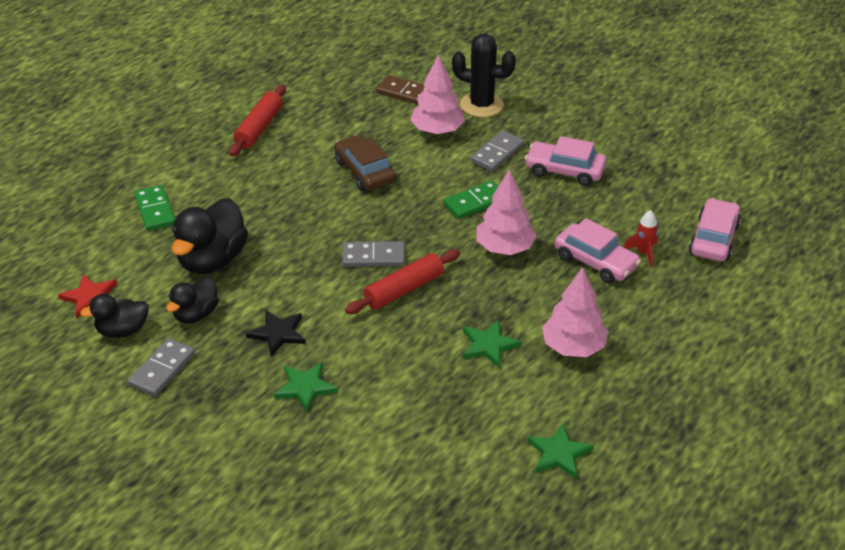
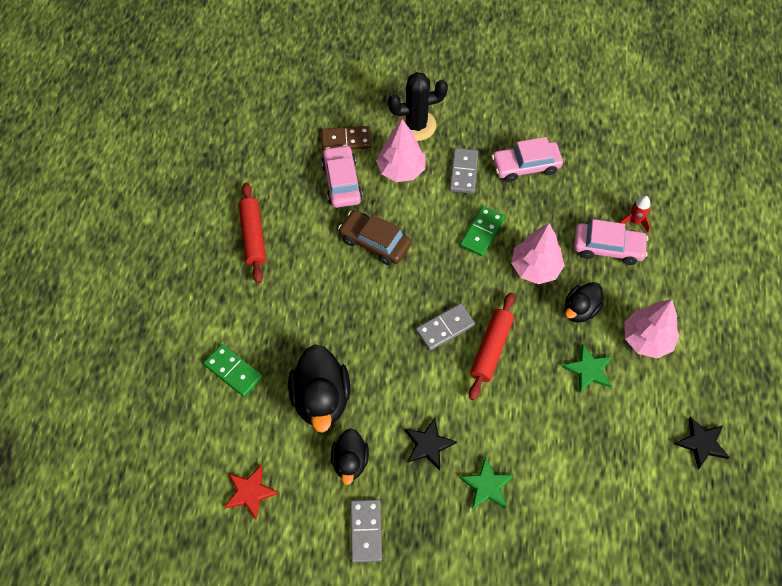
camera: 30 degrees left, 20 degrees up
black duck [80,294,149,338] -> black duck moved to [564,282,603,323]
green star [527,424,594,479] -> black star [675,417,730,470]
pink car [689,198,741,261] -> pink car moved to [321,145,363,208]

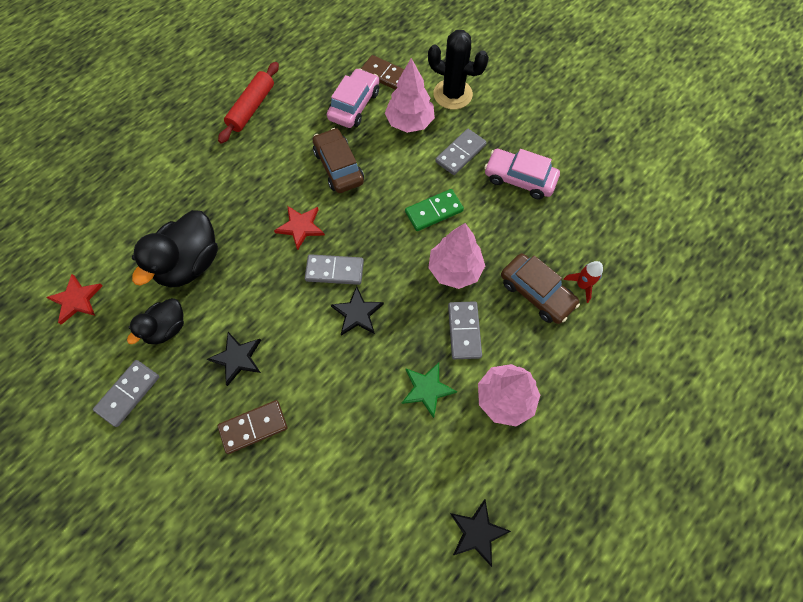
camera: 35 degrees right, 5 degrees up
green domino [204,344,263,397] -> none
green star [459,456,514,509] -> brown domino [218,400,287,454]
red rolling pin [469,293,515,400] -> black star [331,286,384,336]
black duck [564,282,603,323] -> grey domino [448,301,482,359]
pink car [574,219,648,265] -> brown car [501,253,580,324]
none -> red star [274,206,325,250]

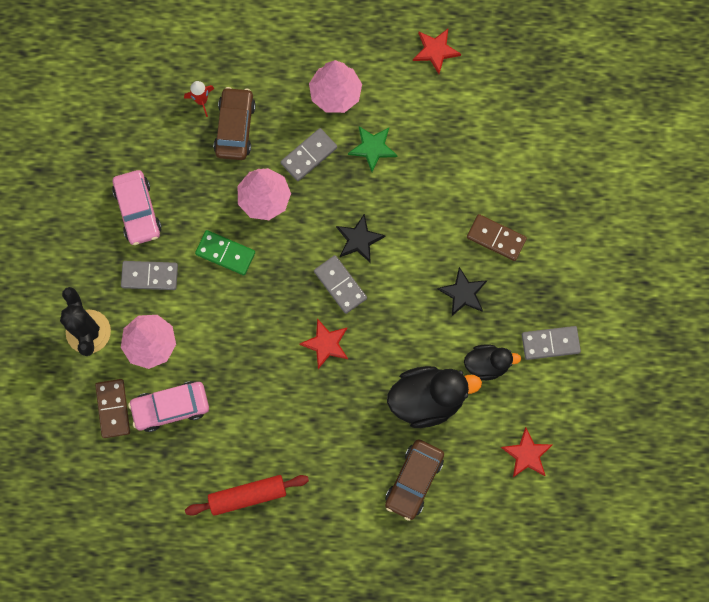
camera: 130 degrees left, 10 degrees up
brown car [313,128,364,193] -> brown car moved to [385,440,444,521]
black star [450,499,511,567] -> red star [413,29,461,74]

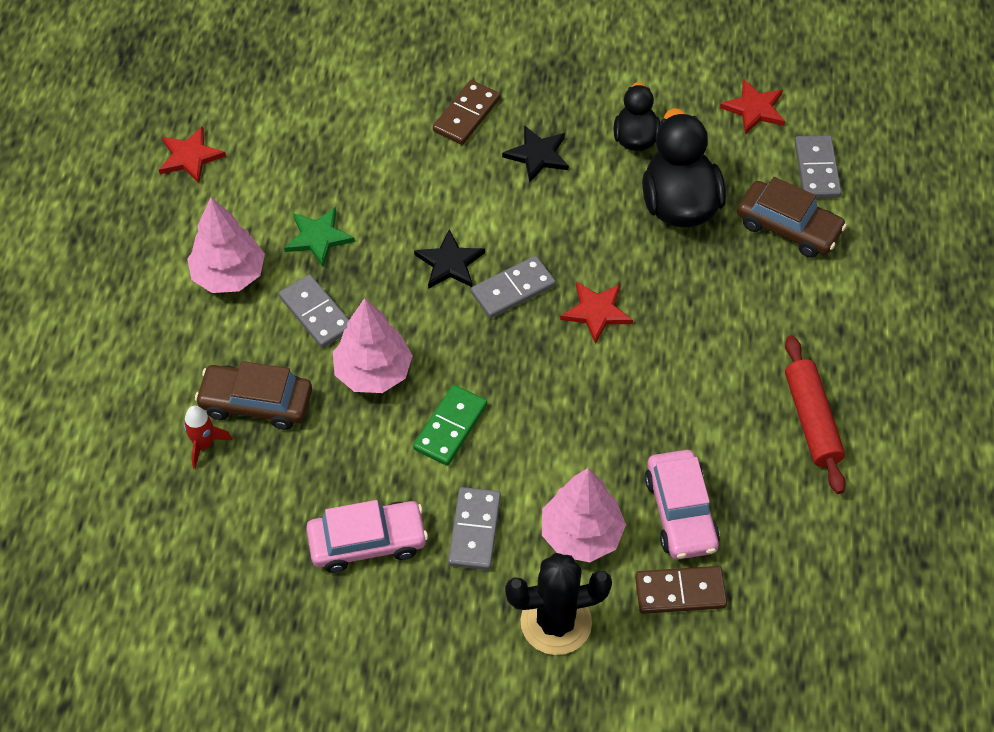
camera: 85 degrees left, 20 degrees down
grey domino [522,326,581,360] -> grey domino moved to [795,135,842,198]

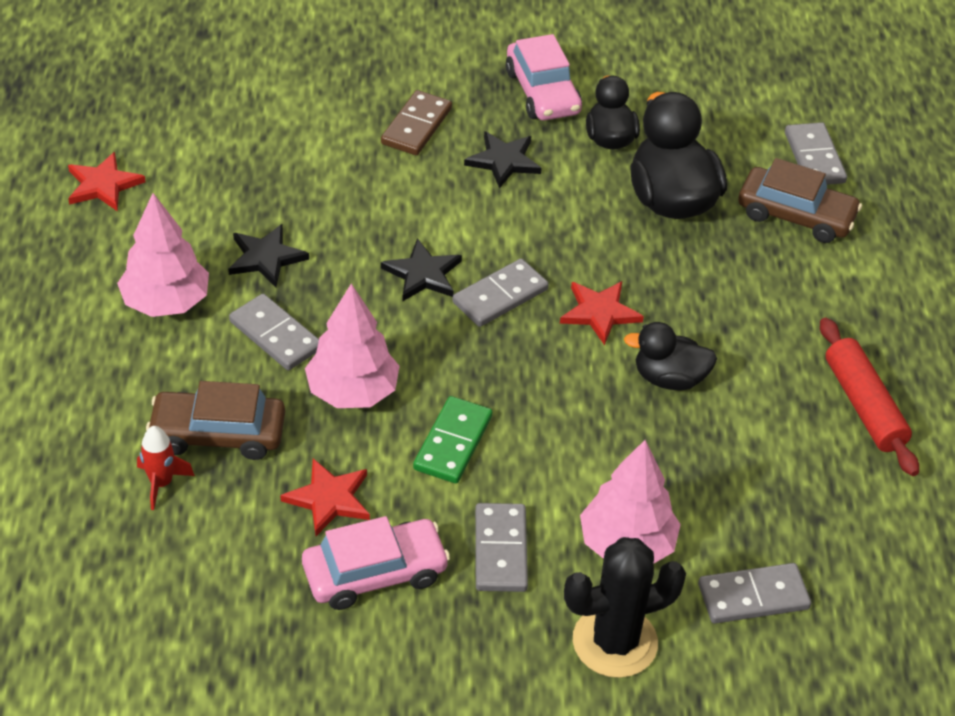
camera: 10 degrees left, 10 degrees down
green star [284,207,355,267] -> black star [228,224,309,287]
brown domino [635,566,727,614] -> grey domino [698,563,811,624]
pink car [645,450,720,560] -> pink car moved to [506,34,582,120]
red star [720,79,785,134] -> red star moved to [280,458,370,536]
none -> black duck [624,322,717,391]

